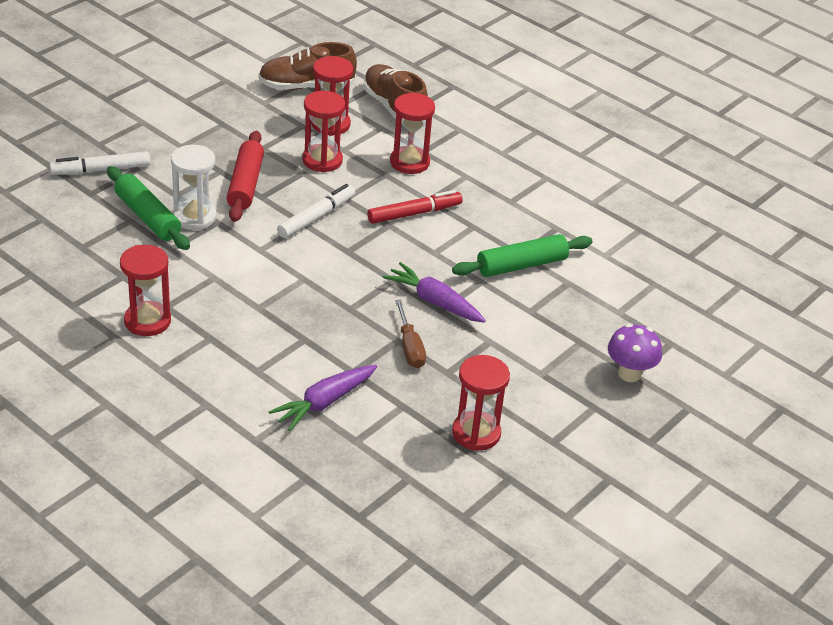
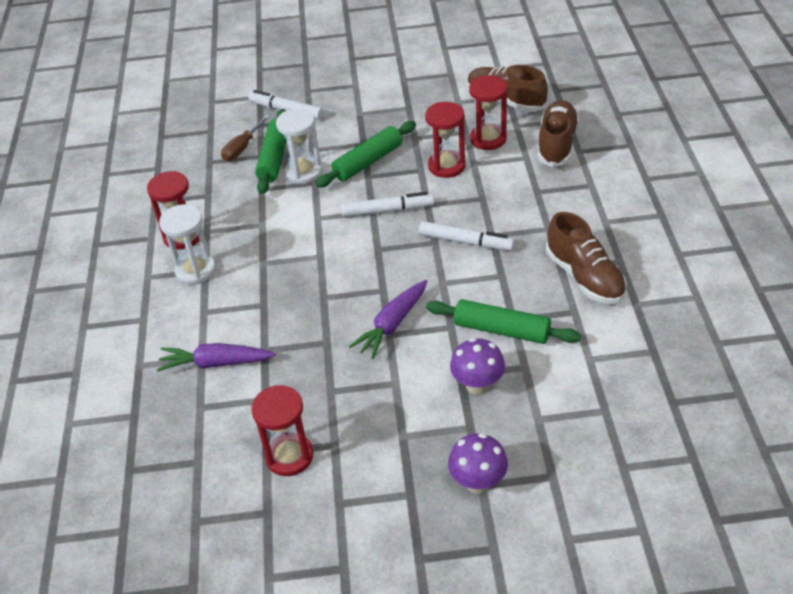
camera: 50 degrees right, 5 degrees up
red rolling pin [227,131,264,222] -> green rolling pin [315,121,416,188]
red marker [367,190,462,224] -> white marker [419,221,515,251]
purple carrot [383,262,486,323] -> purple carrot turned 135 degrees counterclockwise [348,280,427,359]
red hourglass [390,93,435,174] -> none
brown screwdriver [395,300,426,368] -> brown screwdriver moved to [221,115,270,161]
none -> white hourglass [159,204,216,285]
none -> purple mushroom [450,338,505,395]
none -> brown shoe [546,212,627,304]

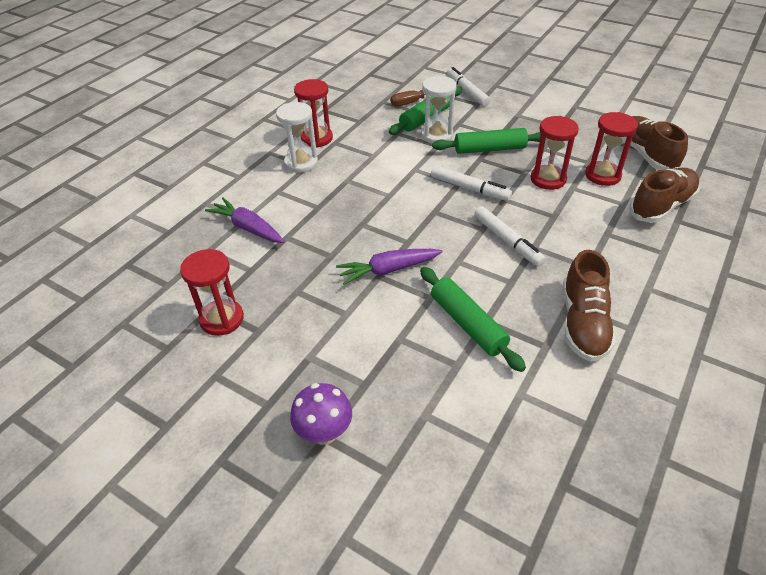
camera: 35 degrees right, 0 degrees up
purple mushroom [450,338,505,395] -> none

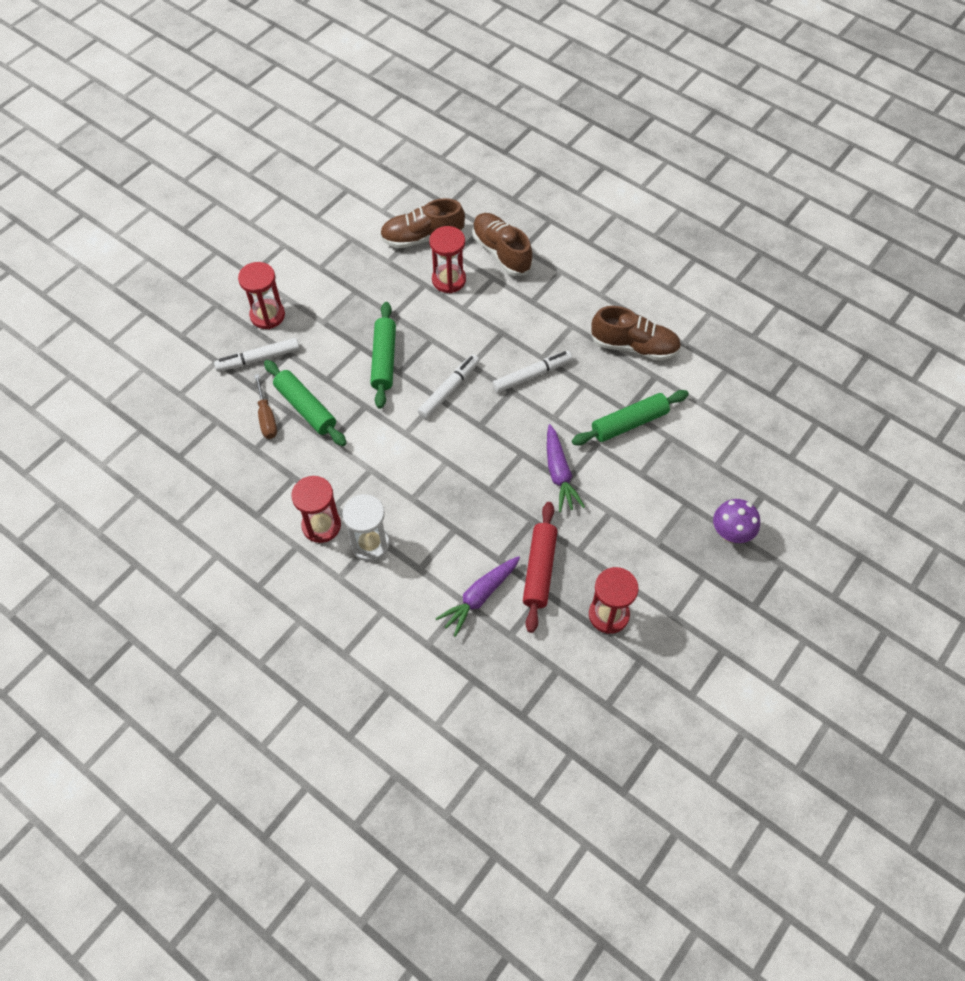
camera: 85 degrees left, 15 degrees up
white hourglass [421,76,457,144] -> none
red hourglass [531,116,579,190] -> red hourglass moved to [238,262,285,329]
none -> red rolling pin [523,502,557,633]

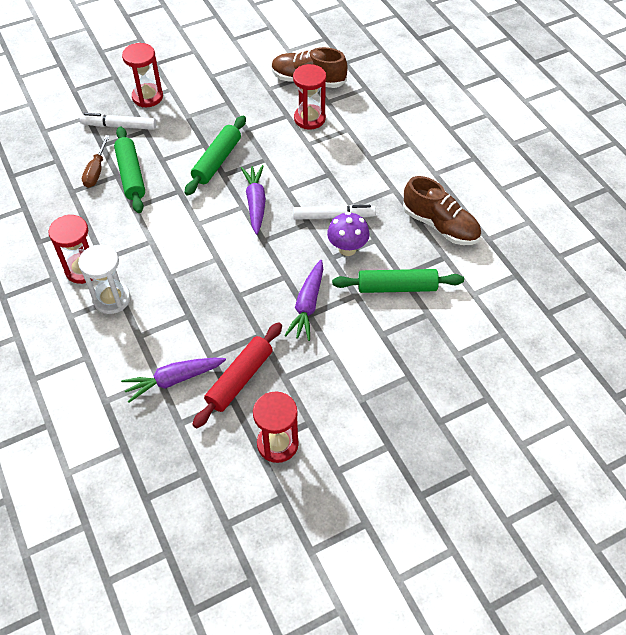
camera: 25 degrees right, 5 degrees down
white marker [418,354,480,419] -> purple carrot [241,165,266,235]
brown shoe [472,213,533,276] -> none
purple mushroom [713,499,760,543] -> purple mushroom moved to [327,212,370,256]

